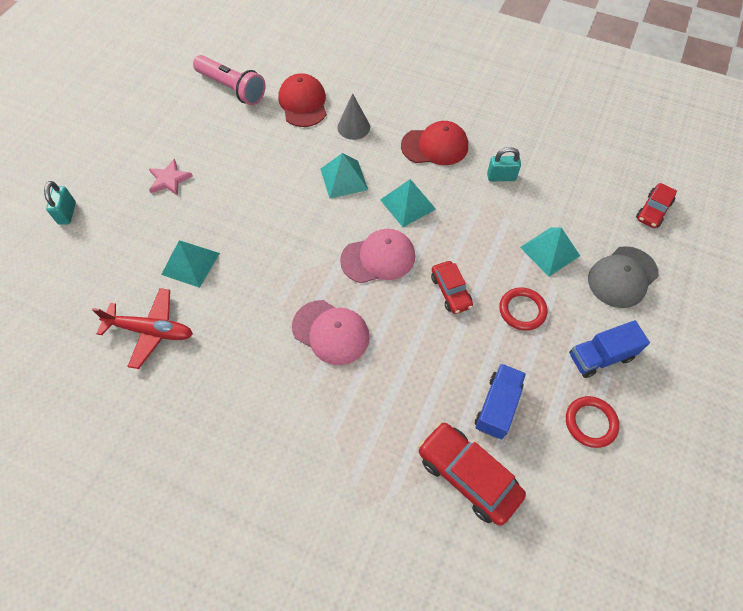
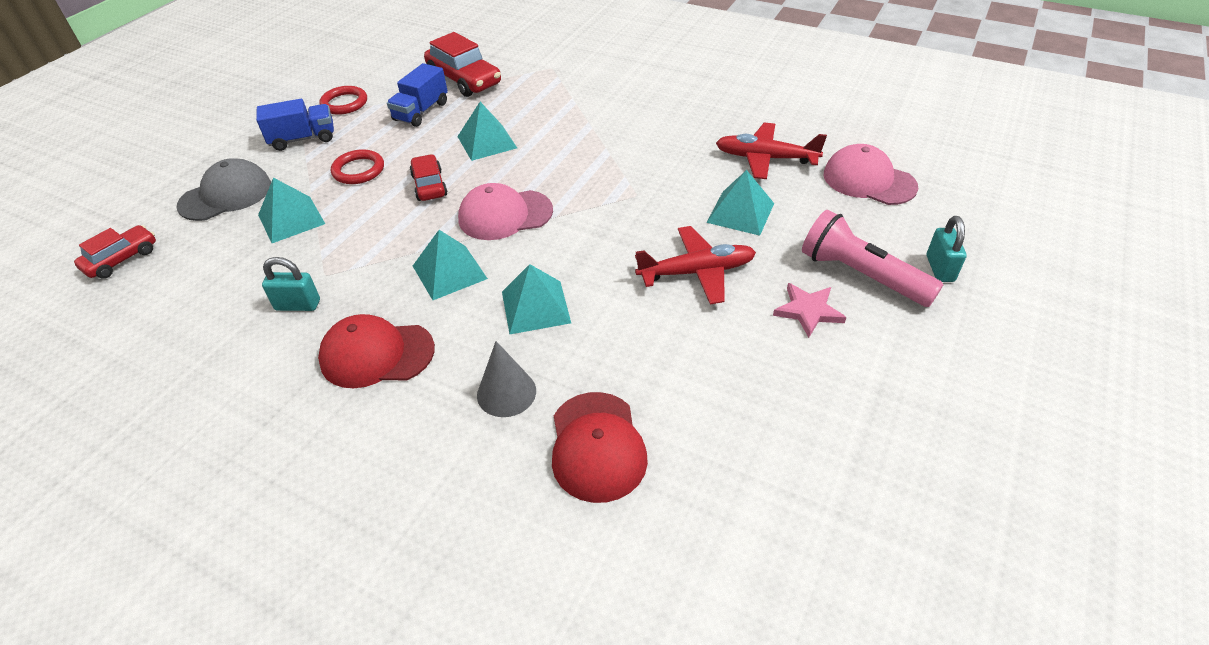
camera: 175 degrees left, 15 degrees down
pink flashlight [193,55,265,105] -> pink flashlight moved to [802,210,943,307]
pink cap [292,300,369,365] -> pink cap moved to [824,144,918,205]
none -> turquoise pyramid [457,102,517,161]
none -> red plane [635,226,756,304]

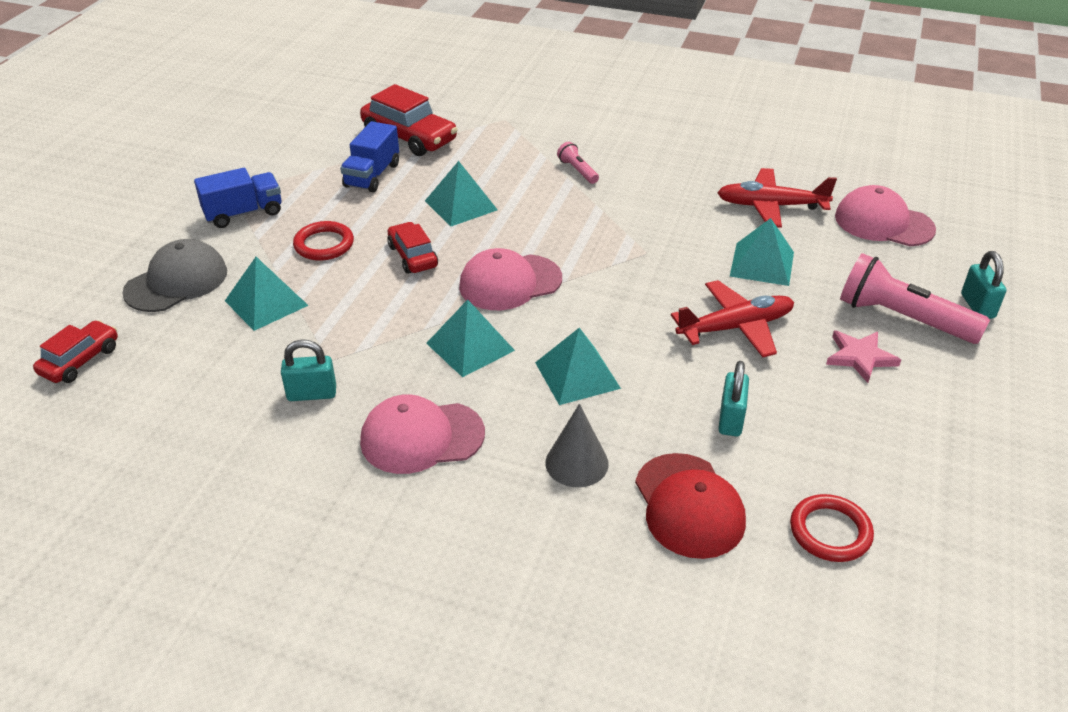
camera: 10 degrees left, 5 degrees down
red cap [318,314,435,388] -> pink cap [360,394,485,474]
red ring [319,86,367,115] -> red ring moved to [790,494,874,562]
none -> pink flashlight [557,142,599,184]
none -> turquoise padlock [718,361,749,437]

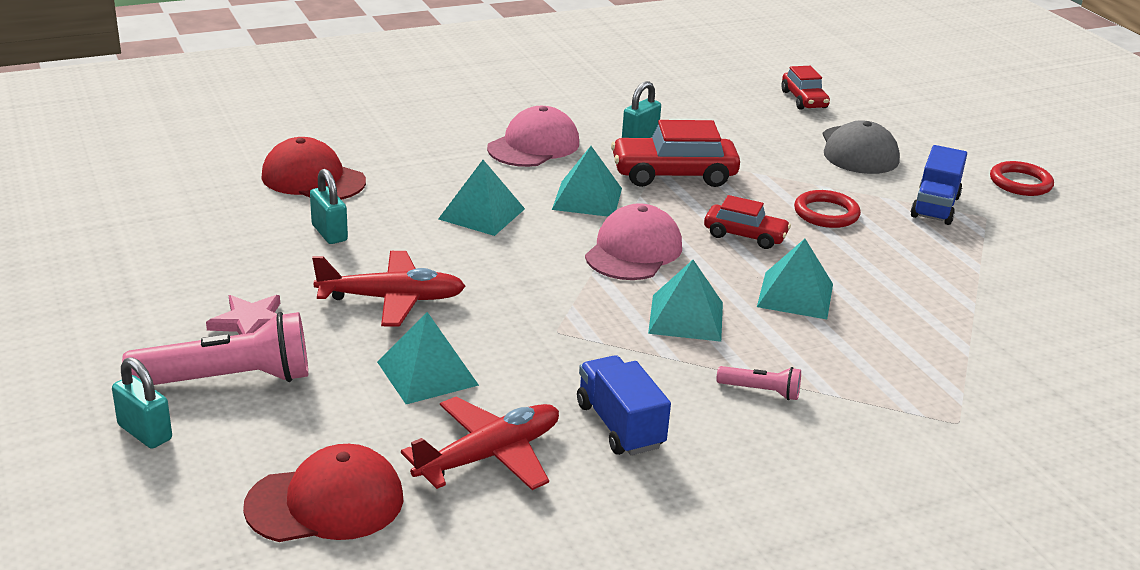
camera: 135 degrees right, 10 degrees down
turquoise pyramid [225,257,309,331] -> turquoise pyramid moved to [648,260,723,342]
blue truck [340,121,399,193] -> blue truck moved to [577,355,671,455]
red car [360,84,458,156] -> red car moved to [611,120,740,187]
grey cone [545,404,609,487] -> none
red plane [671,280,794,357] -> red plane turned 120 degrees counterclockwise [312,251,466,327]
red ring [790,494,874,562] -> red ring moved to [990,161,1054,196]
pink cap [835,185,936,246] -> red cap [243,444,403,542]

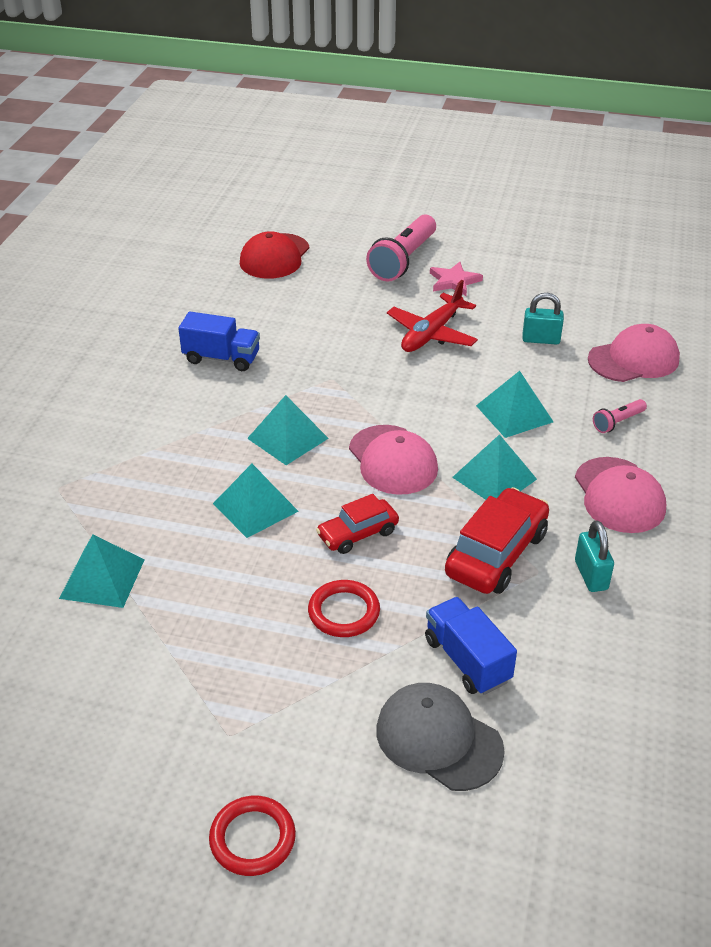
camera: 130 degrees right, 10 degrees up
turquoise padlock [112,357,172,448] -> none
red cap [261,137,366,200] -> pink cap [588,324,680,382]
turquoise pyramid [377,312,479,404] -> turquoise pyramid moved to [59,535,144,608]
red plane [401,397,559,490] -> none
pink flashlight [717,366,801,400] -> pink flashlight moved to [593,399,647,433]
red car [781,66,830,110] -> none
blue truck [911,145,967,225] -> blue truck moved to [425,597,517,695]

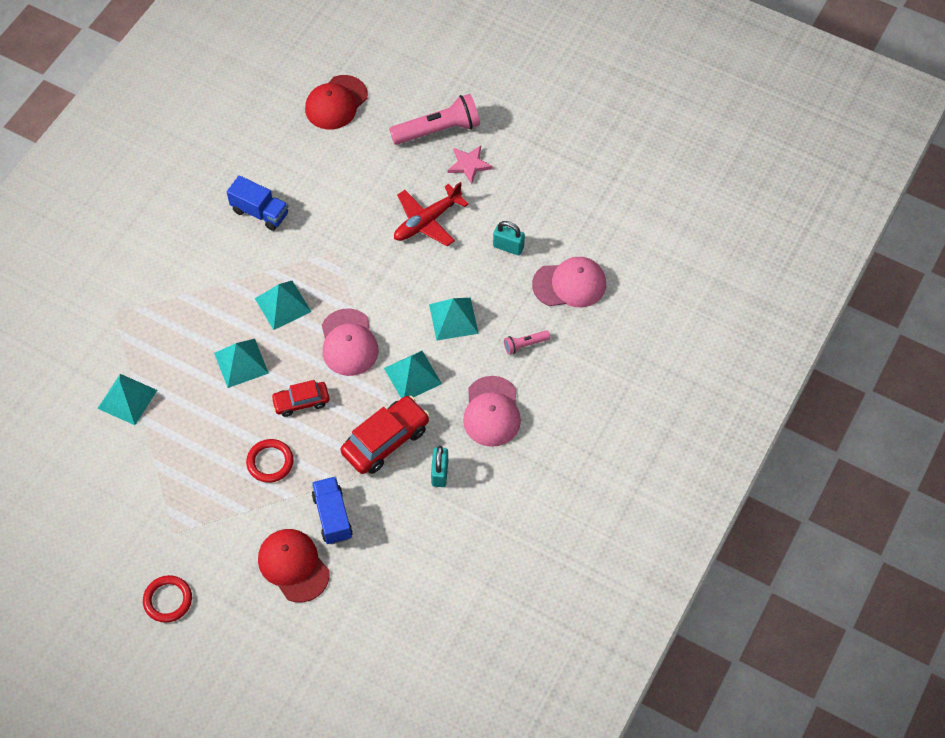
camera: 15 degrees right, 20 degrees up
pink flashlight [366,215,436,282] -> pink flashlight turned 150 degrees counterclockwise [389,94,480,145]
grey cap [376,683,505,791] -> red cap [258,529,330,603]

